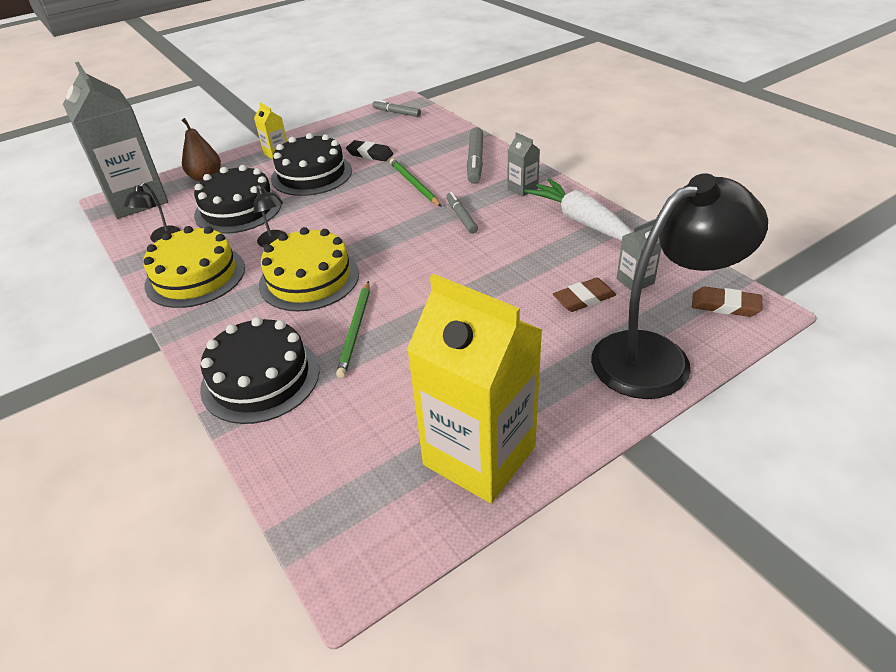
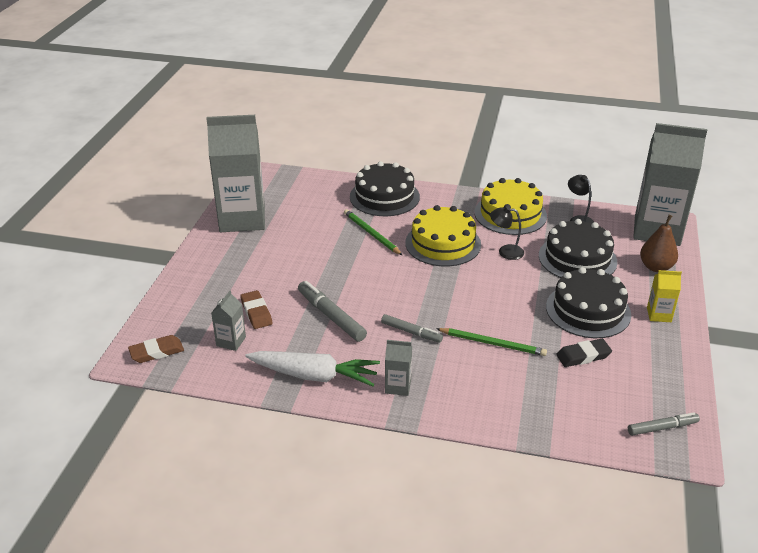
camera: 135 degrees right, 5 degrees down
yellow carton [407,274,542,503] -> grey carton [206,115,265,232]
grey marker [467,127,483,184] -> grey marker moved to [298,281,367,342]
brown eraser [553,278,616,312] -> brown eraser turned 45 degrees counterclockwise [240,290,273,329]
black lamp [591,173,768,399] -> none

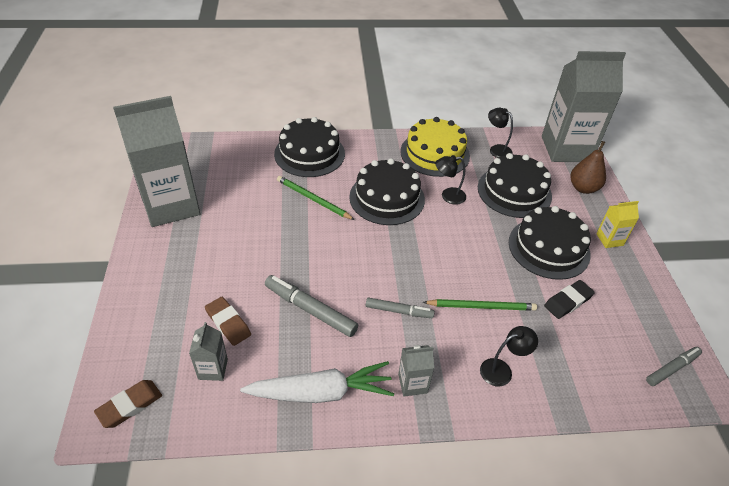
camera: 20 degrees left, 10 degrees up
yellow cake [405,205,481,266] -> black cake [349,158,425,225]
none -> black lamp [480,326,538,387]

